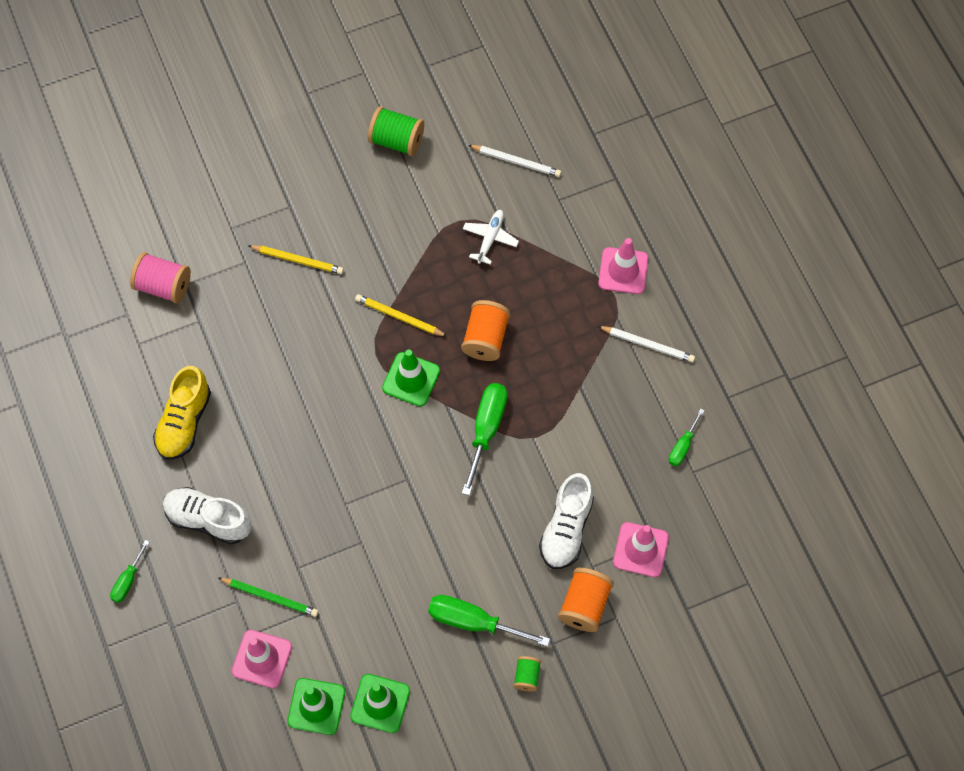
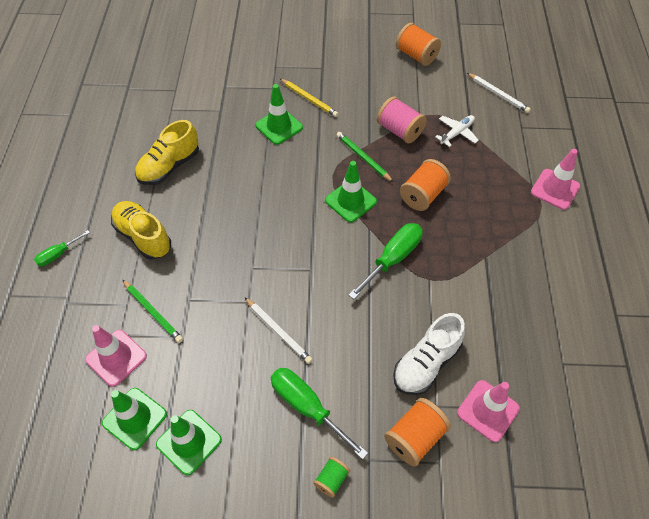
camera: 25 degrees right, 10 degrees down
pink spool [130,252,191,303] -> pink spool moved to [377,97,427,144]
white shoe [163,487,252,544] -> yellow shoe [111,201,171,260]
yellow pencil [355,294,448,337] -> green pencil [336,132,393,182]
green spool [368,106,424,156] -> orange spool [396,23,441,66]
white pencil [598,326,695,363] -> white pencil moved to [245,298,313,364]
green screwdriver [669,409,704,467] -> none
none -> green traffic cone [255,84,303,145]

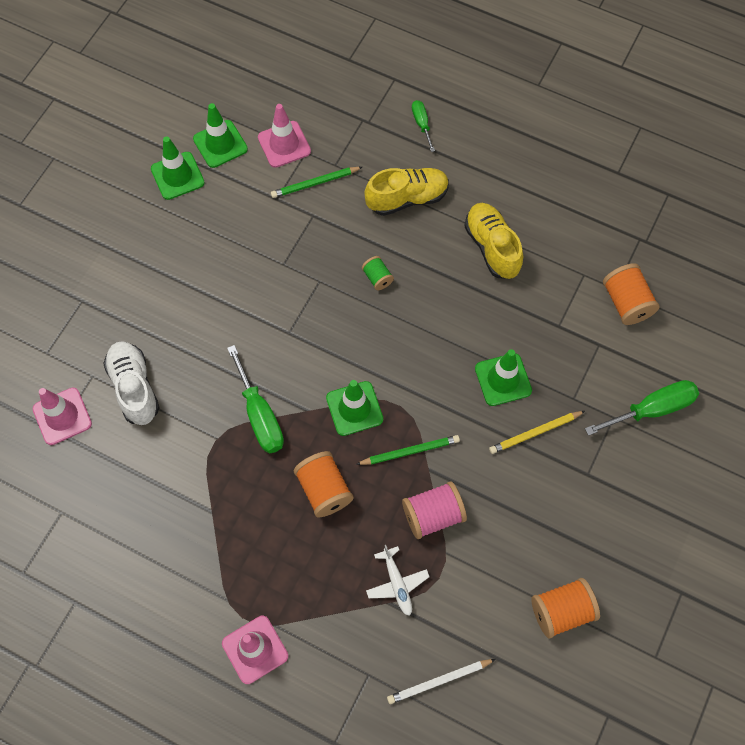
camera: 115 degrees right, 10 degrees up
white pencil [245,298,313,364] -> none
green screwdriver [271,368,368,460] -> green screwdriver moved to [585,380,699,436]
green spool [313,457,350,498] -> green spool moved to [362,256,394,290]
orange spool [384,398,451,467] -> orange spool moved to [603,263,660,325]

